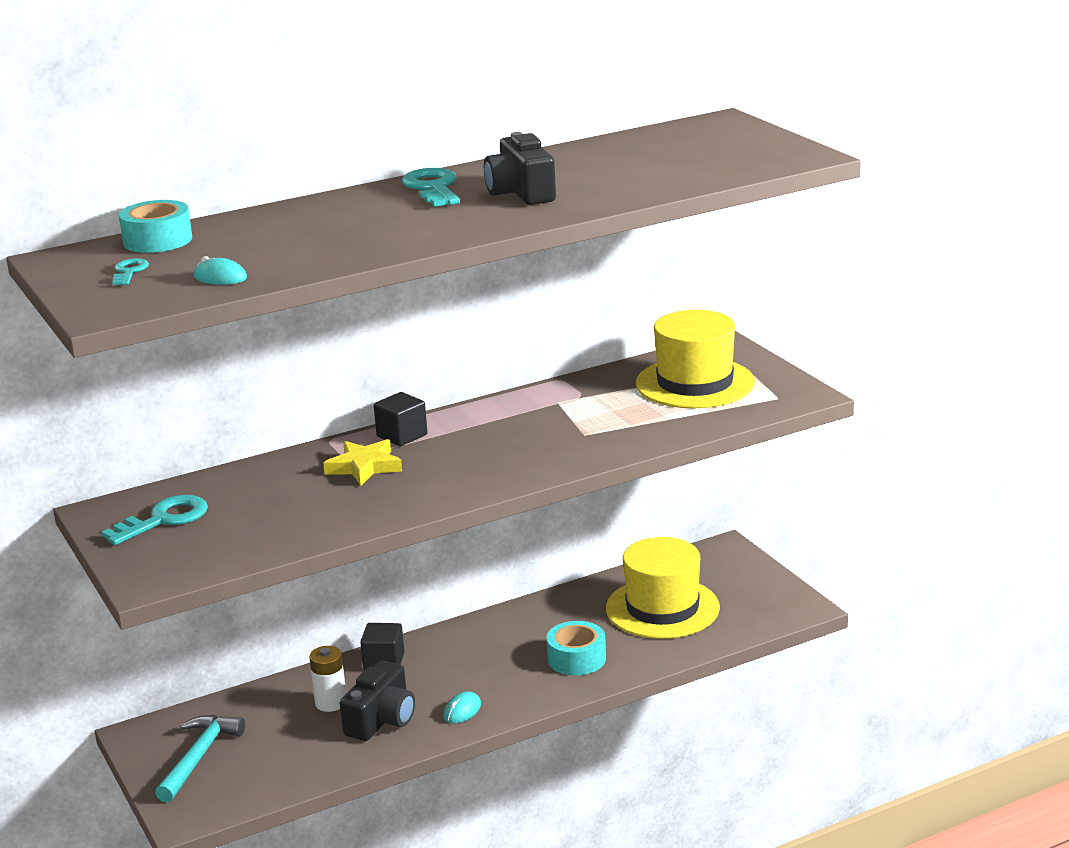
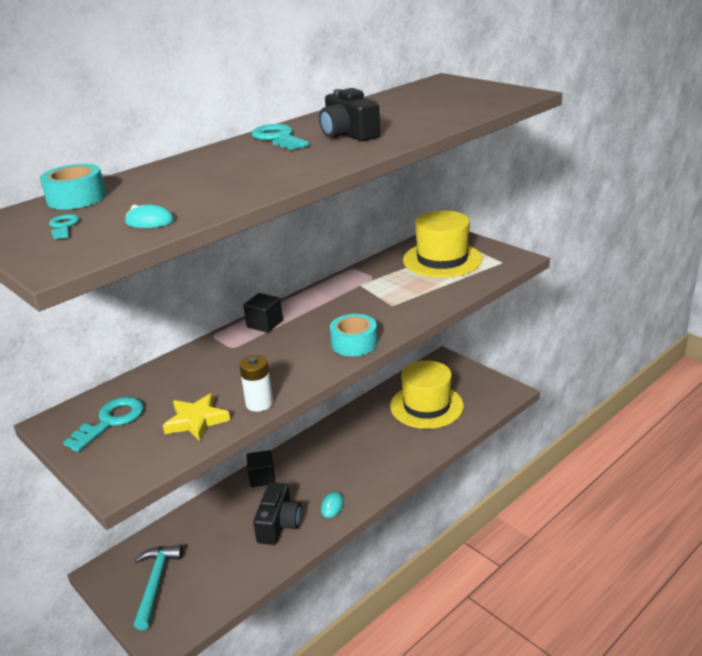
camera: 15 degrees left, 5 degrees up
white battery [309,646,346,712] -> white battery moved to [239,355,273,412]
yellow star [324,439,402,486] -> yellow star moved to [163,393,230,441]
turquoise tape [546,621,606,675] -> turquoise tape moved to [330,314,378,356]

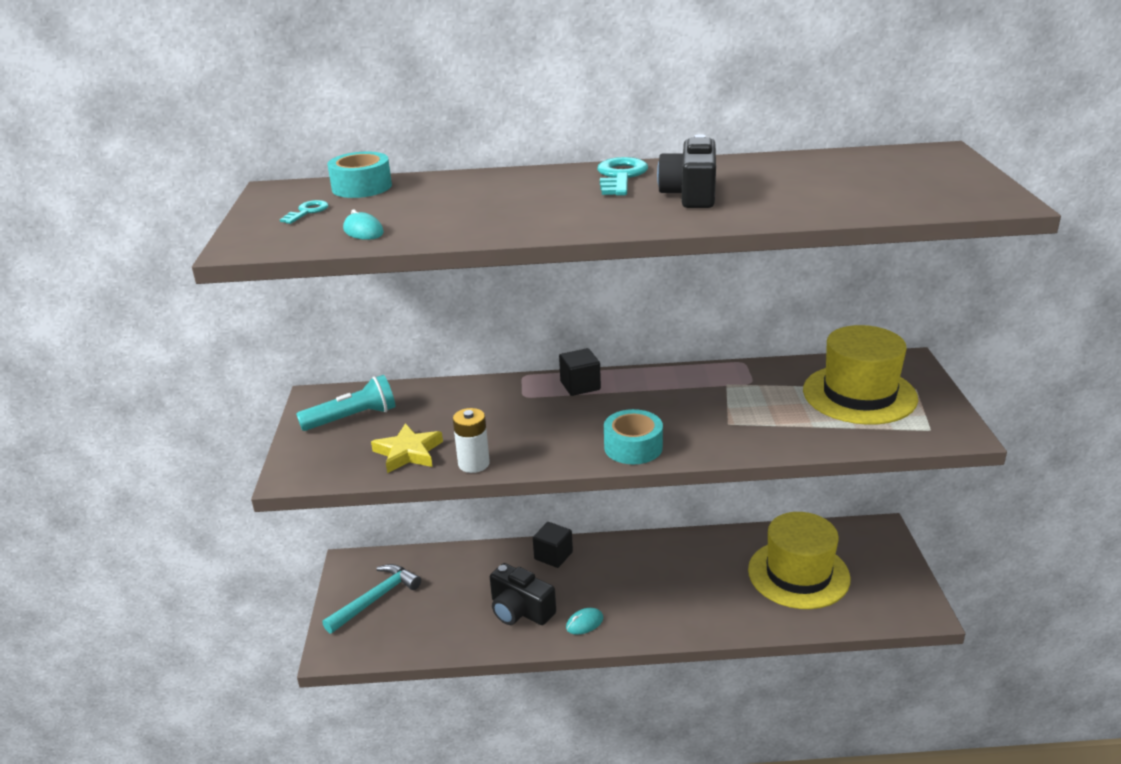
camera: 40 degrees right, 0 degrees up
turquoise key [63,397,144,452] -> turquoise flashlight [296,375,395,431]
black camera [253,482,302,545] -> black camera turned 75 degrees clockwise [490,563,556,625]

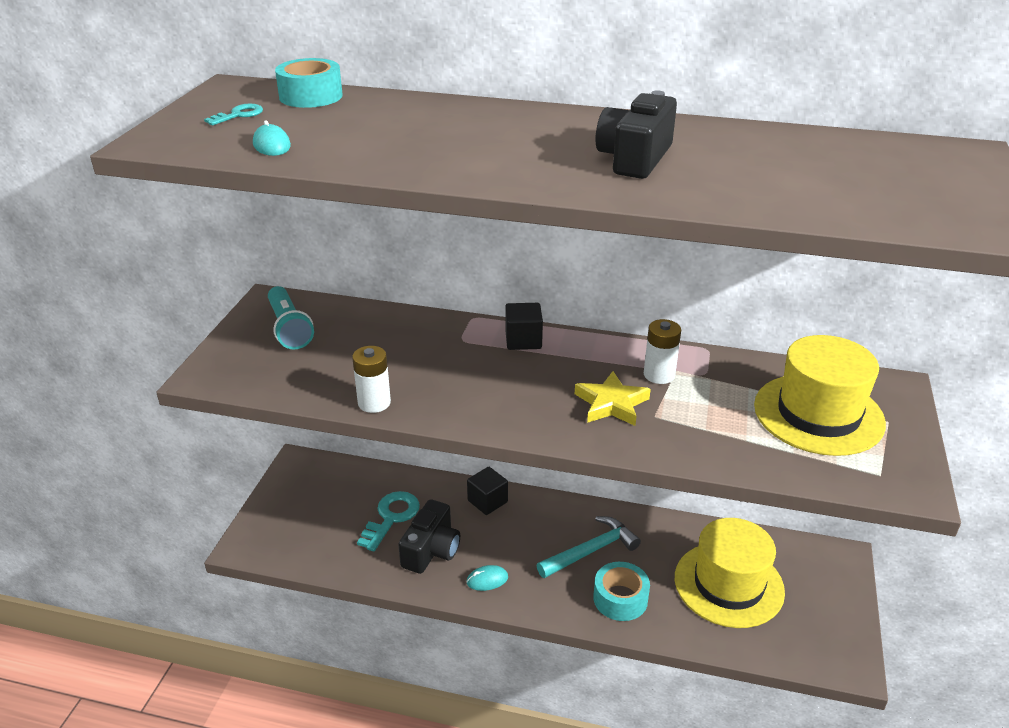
camera: 15 degrees right, 5 degrees up
turquoise flashlight [296,375,395,431] -> turquoise flashlight turned 75 degrees clockwise [268,286,314,350]
turquoise hammer [322,564,421,634] -> turquoise hammer moved to [536,516,641,578]
yellow star [371,423,443,473] -> yellow star moved to [575,371,651,426]
black camera [490,563,556,625] -> black camera turned 120 degrees counterclockwise [398,499,460,574]
turquoise key [597,157,648,196] -> turquoise key moved to [357,491,420,552]
turquoise tape [604,409,663,464] -> turquoise tape moved to [593,562,650,621]
none -> white battery [644,319,681,384]

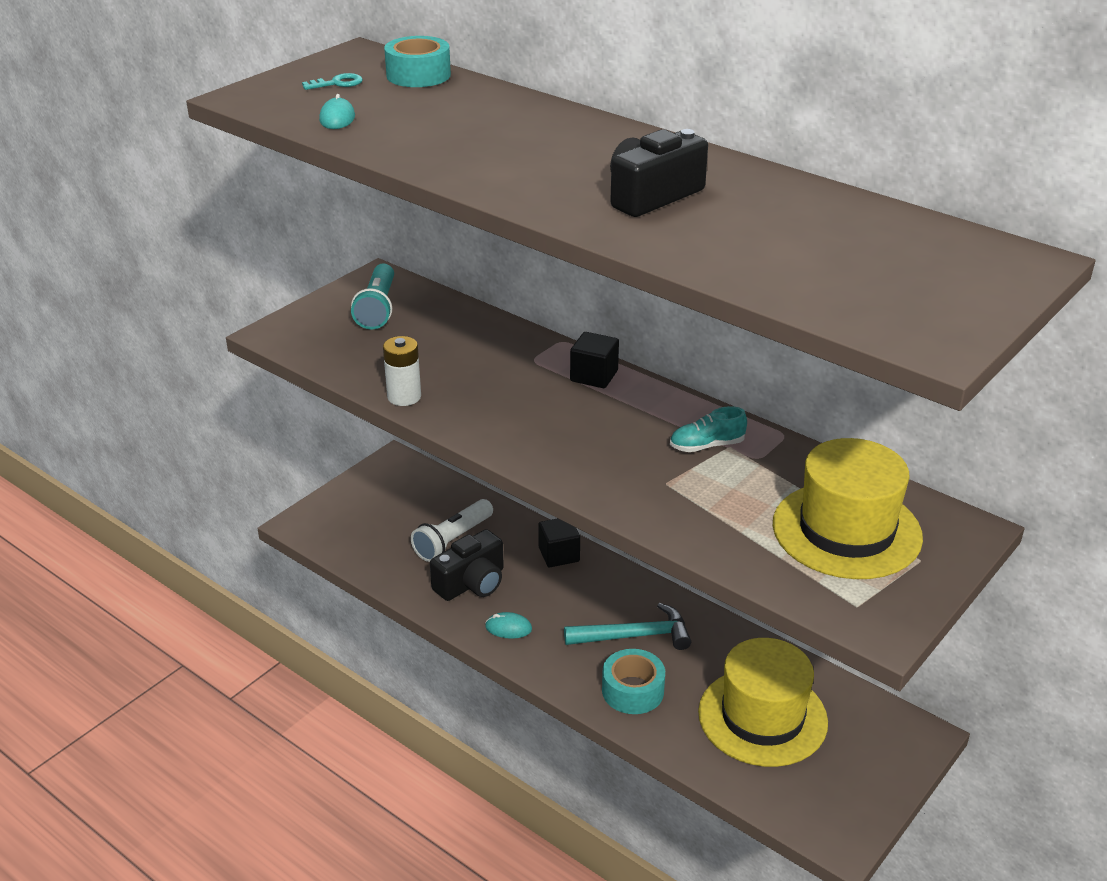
camera: 25 degrees right, 0 degrees up
turquoise key [357,491,420,552] -> white flashlight [411,499,493,562]
yellow star [575,371,651,426] -> none
white battery [644,319,681,384] -> turquoise shoe [670,406,747,452]

